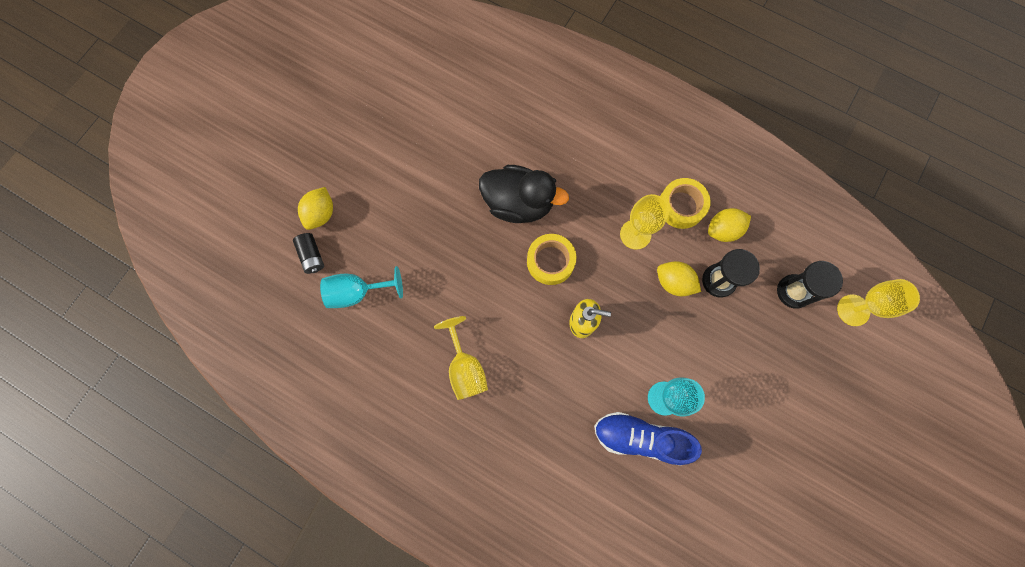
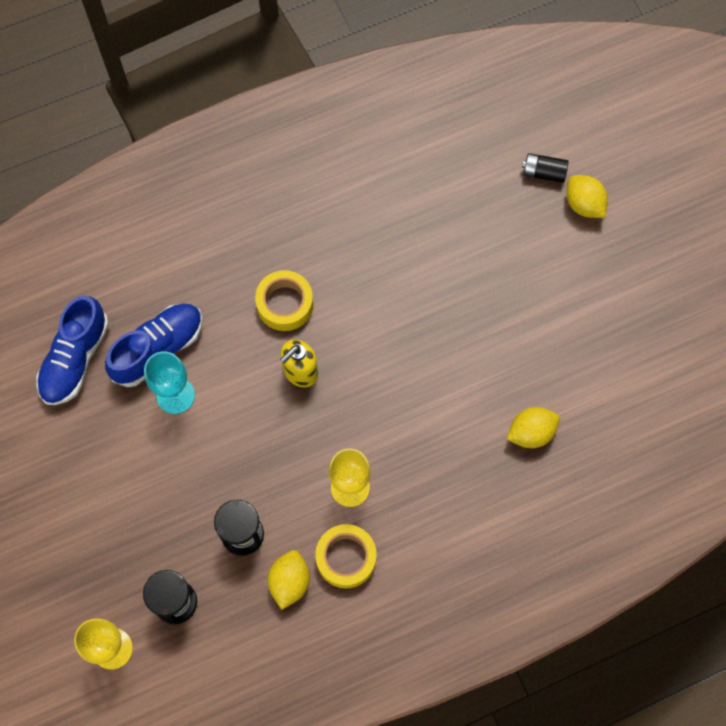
camera: 125 degrees right, 5 degrees down
turquoise goblet [320,266,403,308] -> none
yellow goblet [434,316,488,400] -> none
black duck [479,165,569,223] -> none
yellow tape [527,234,576,285] -> yellow tape moved to [255,270,313,331]
yellow lemon [657,261,701,297] -> yellow lemon moved to [506,407,560,448]
none -> blue shoe [36,296,109,405]

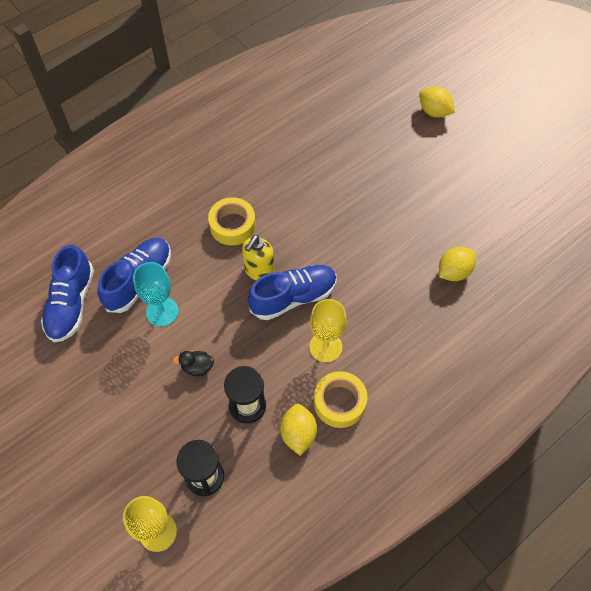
camera: 15 degrees left, 10 degrees down
black battery [522,153,569,183] -> none
none -> black duck [173,351,214,376]
none -> blue shoe [248,265,337,320]

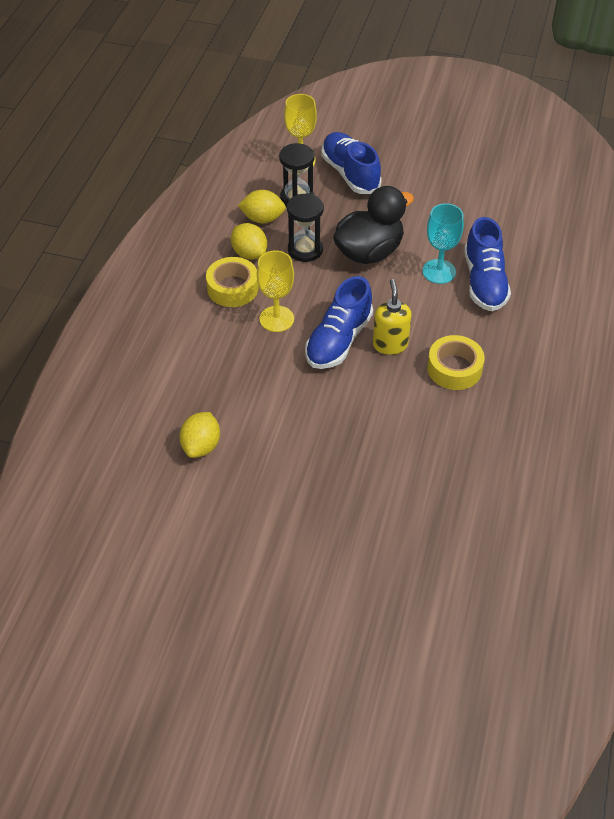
camera: 145 degrees right, 10 degrees down
blue shoe [41,245,94,343] -> blue shoe moved to [321,132,382,194]
black duck [173,351,214,376] -> black duck [333,186,414,264], size x2.37
yellow lemon [419,87,455,117] -> yellow lemon moved to [238,190,286,223]

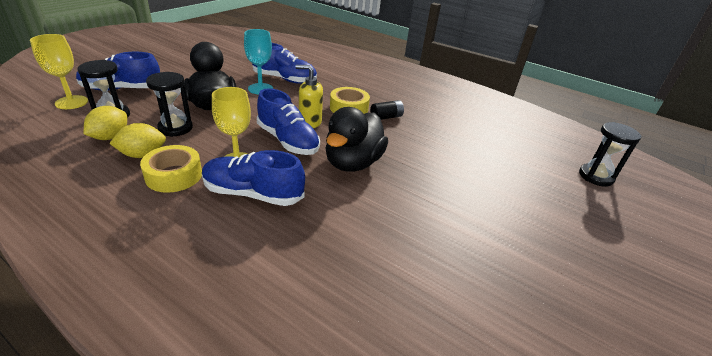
camera: 75 degrees left, 15 degrees down
yellow lemon [179,412,220,458] -> none
none -> blue shoe [202,150,305,206]
none -> black duck [325,107,388,172]
none -> black battery [370,100,404,120]
none -> black hourglass [579,122,641,187]

